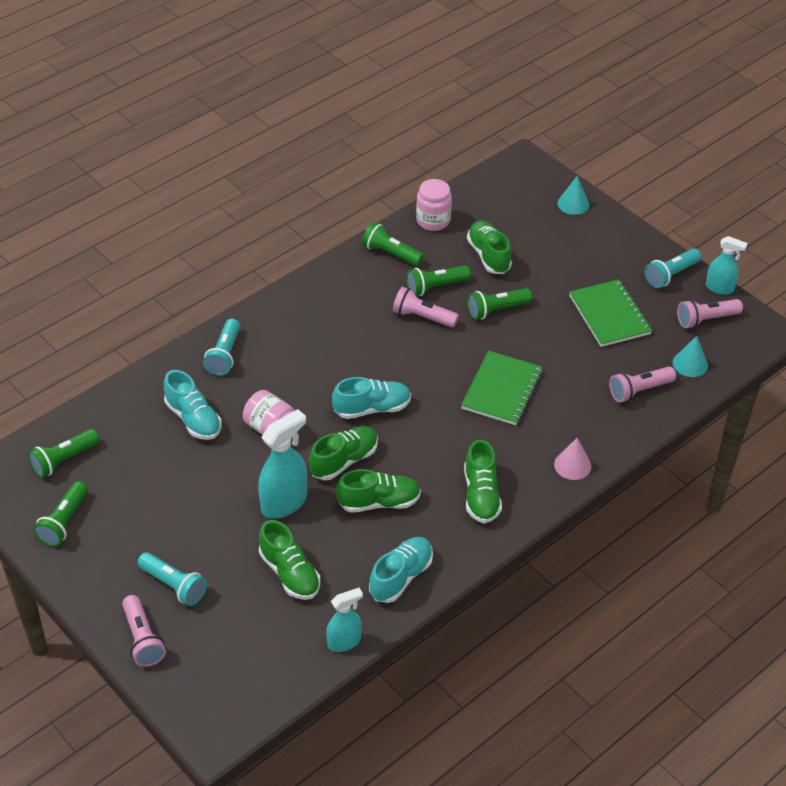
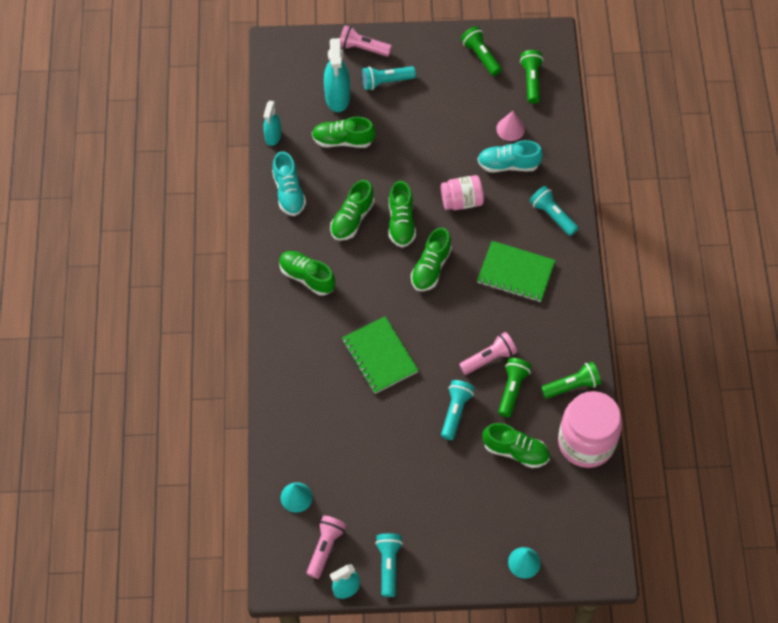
camera: 130 degrees right, 15 degrees up
turquoise spray bottle [258,409,307,519] -> turquoise spray bottle moved to [324,38,350,112]
turquoise shoe [332,377,411,419] -> green shoe [411,228,452,291]
pink jar [416,179,452,231] -> pink jar [558,391,622,468], size x1.73
green flashlight [467,288,532,320] -> turquoise flashlight [441,380,475,440]
pink cone [554,438,591,480] -> pink cone moved to [496,111,525,141]
green notebook [569,279,652,347] -> green notebook moved to [477,241,556,302]
pink flashlight [609,367,676,403] -> none

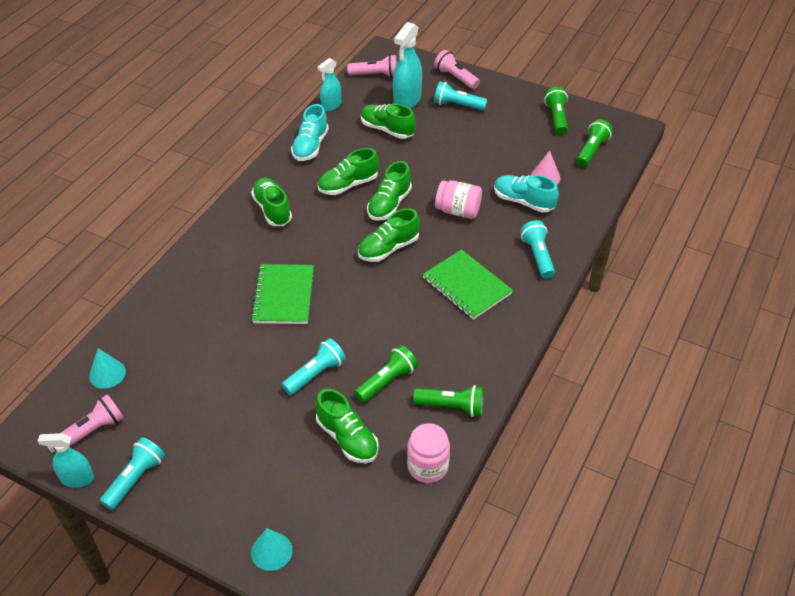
camera: 30 degrees right, 15 degrees down
pink flashlight [459,332,517,375] -> pink flashlight moved to [347,55,397,78]
pink jar [558,391,622,468] -> pink jar [407,423,450,483], size x0.58

